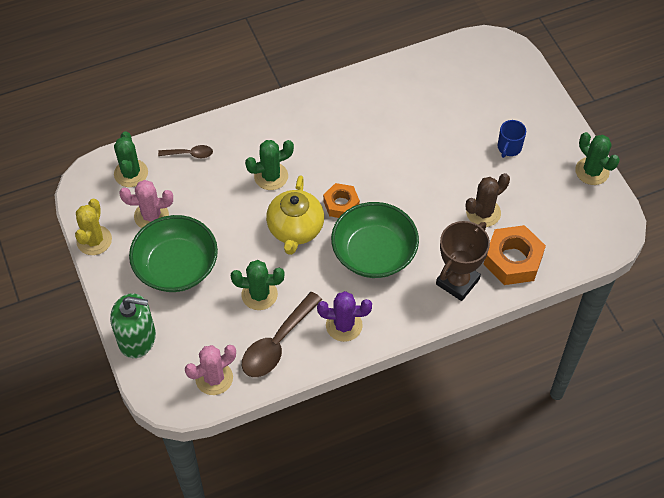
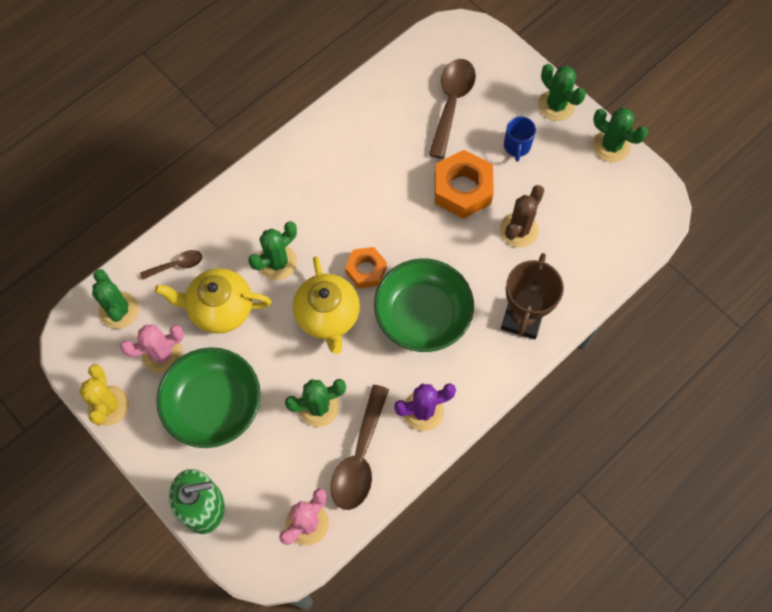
camera: 20 degrees left, 10 degrees up
orange nut [483,225,546,285] -> orange nut moved to [435,150,494,219]
none -> yellow teapot [155,268,271,334]
none -> brown spoon [429,59,476,159]
none -> green cactus [538,64,586,121]

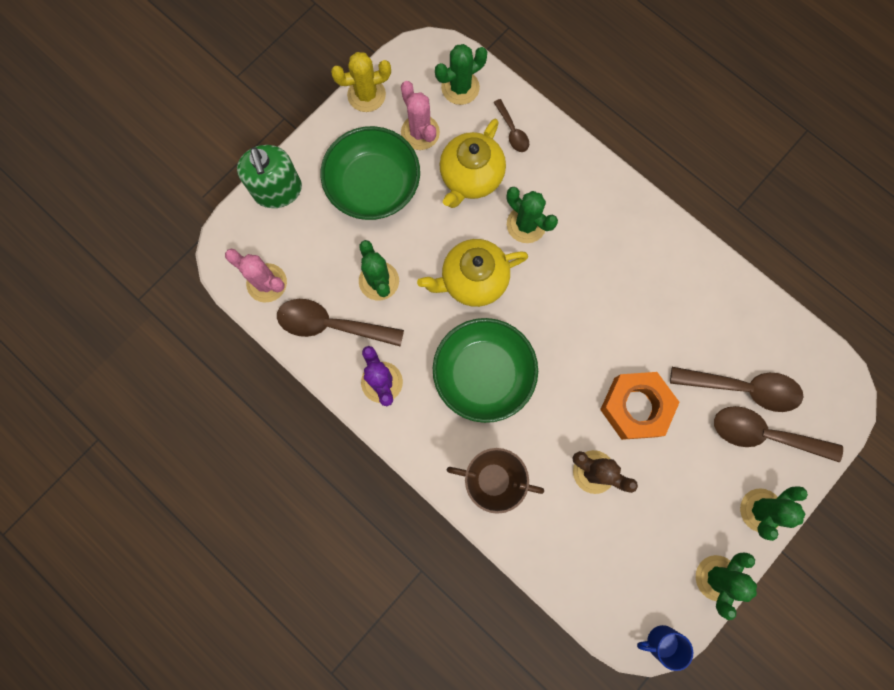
camera: 85 degrees right, 10 degrees up
yellow teapot [155,268,271,334] -> yellow teapot turned 150 degrees counterclockwise [440,118,506,208]
orange nut [345,247,387,289] -> none
blue mug [504,116,536,162] -> blue mug moved to [637,625,693,671]
none -> brown spoon [714,406,843,462]

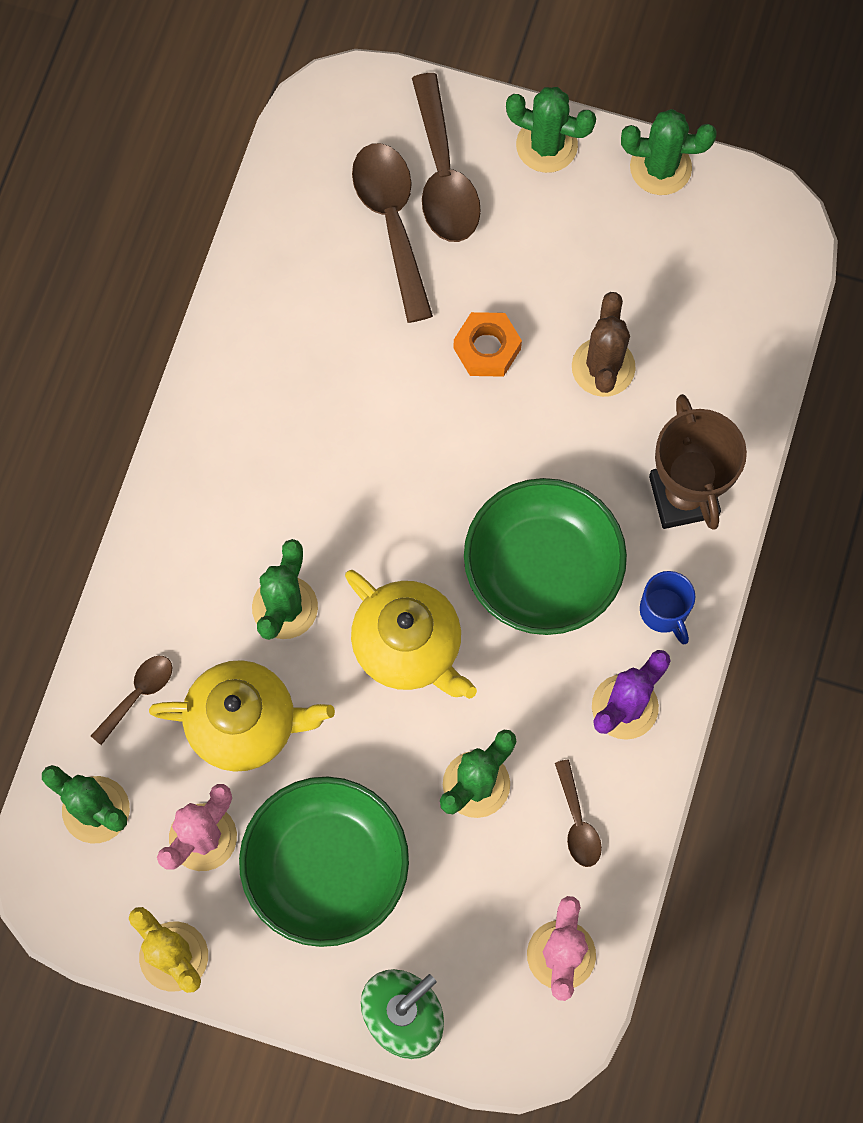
camera: 115 degrees left, 5 degrees down
brown spoon [277,299,404,346] -> brown spoon [555,759,602,867], size x0.53
orange nut [600,372,680,440] -> orange nut [454,312,522,377], size x0.62
blue mug [637,625,693,671] -> blue mug moved to [640,571,695,644]

